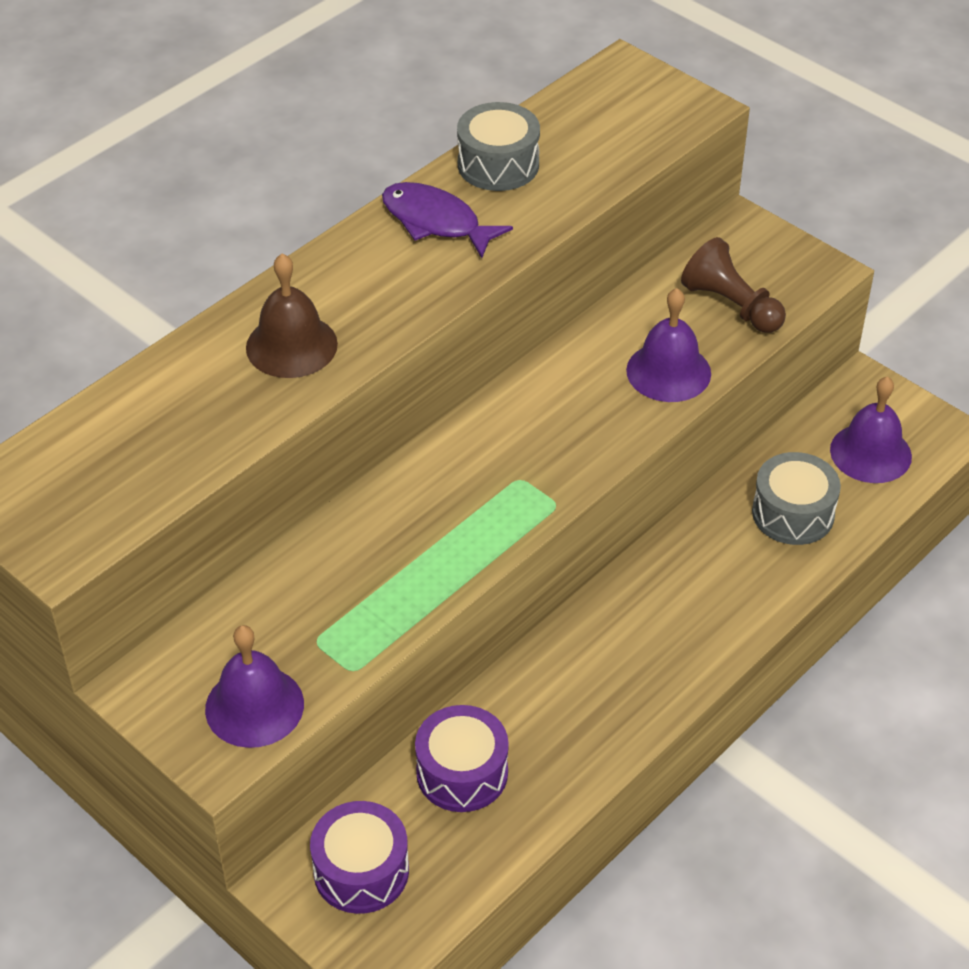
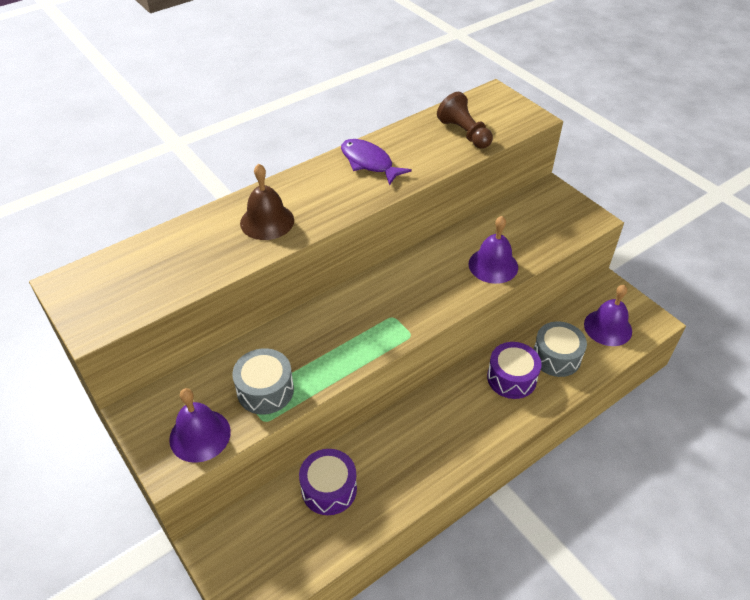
camera: 10 degrees right, 0 degrees up
purple drum [310,801,409,914] -> purple drum moved to [487,342,541,399]
grey drum [457,102,540,191] -> grey drum moved to [232,348,294,415]
brown pawn [681,237,786,333] -> brown pawn moved to [437,92,493,148]

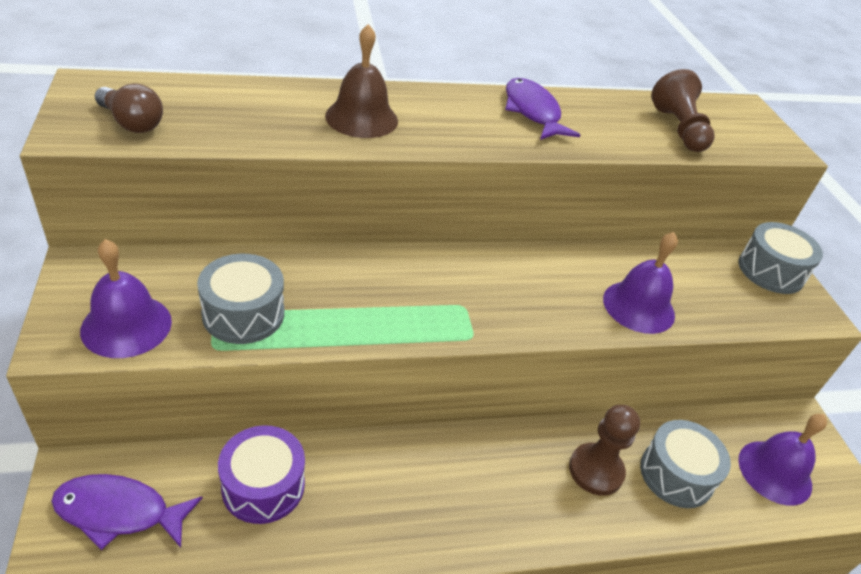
camera: 20 degrees right, 5 degrees down
purple drum [487,342,541,399] -> brown pawn [569,405,640,496]
none -> purple fish [51,474,202,550]
none -> brown light bulb [95,84,163,133]
none -> grey drum [738,222,823,294]

